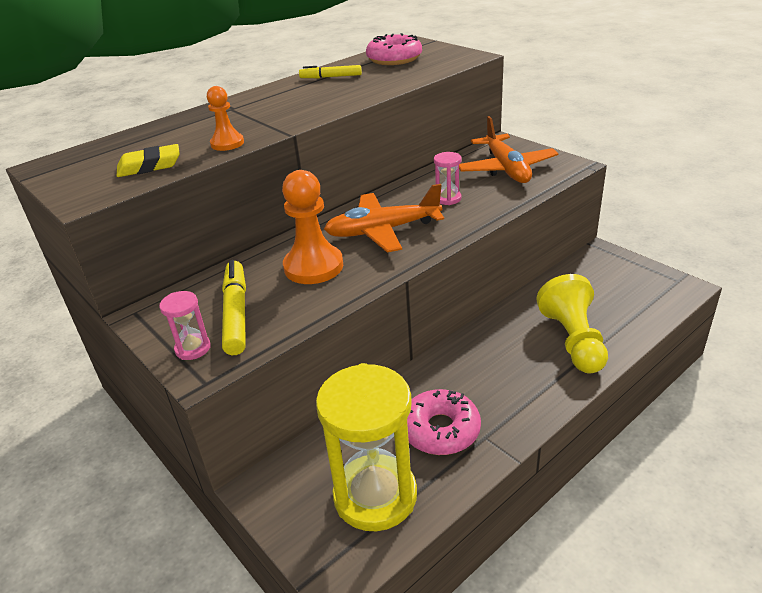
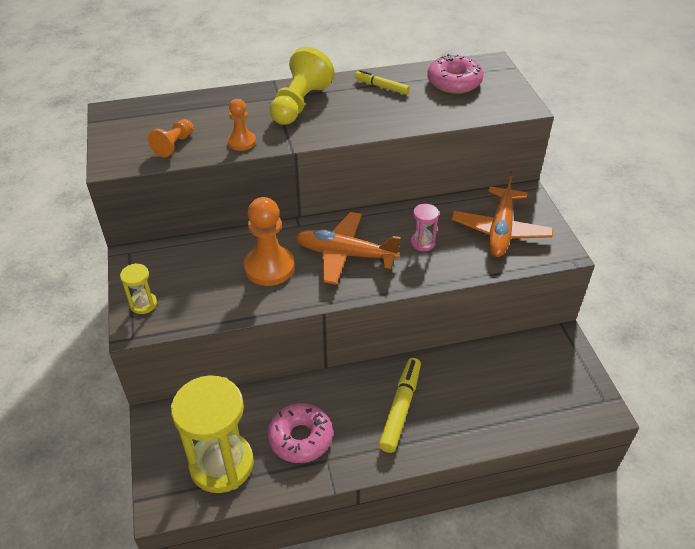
camera: 25 degrees right, 10 degrees up
yellow eraser [117,144,180,177] -> orange pawn [148,119,193,157]
pink hourglass [159,291,210,360] -> yellow hourglass [120,263,157,314]
yellow marker [222,260,246,355] -> yellow marker moved to [379,358,421,453]
yellow pawn [536,274,608,373] -> yellow pawn moved to [270,47,335,125]

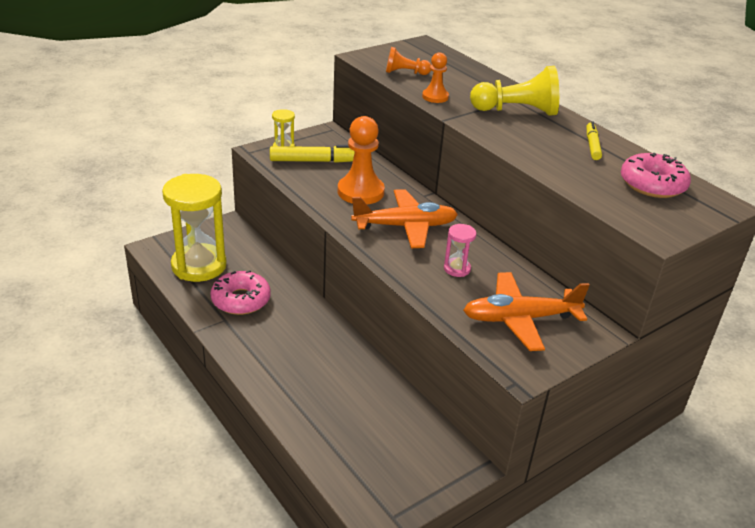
camera: 65 degrees right, 10 degrees down
orange plane [296,212,401,285] -> orange plane turned 90 degrees clockwise [351,189,458,248]
yellow marker [379,358,421,453] -> yellow marker moved to [270,145,355,163]

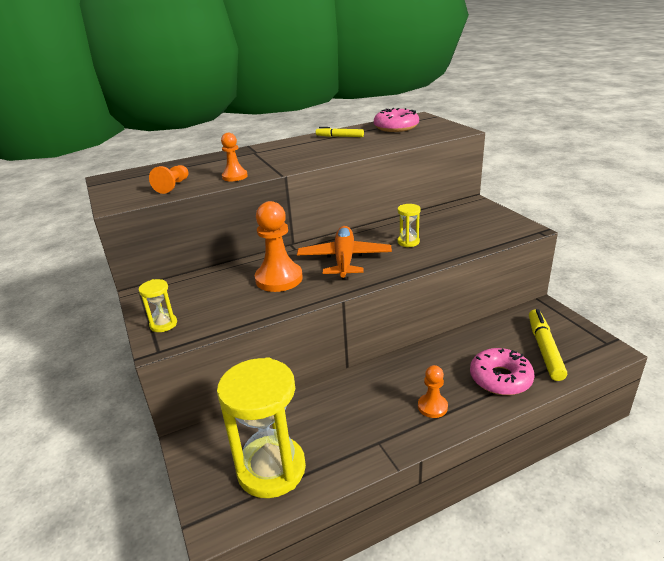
camera: 75 degrees left, 5 degrees down
pink donut [210,270,271,315] -> pink donut moved to [470,348,534,395]
yellow marker [270,145,355,163] -> yellow marker moved to [529,309,567,381]
pink hourglass [444,224,477,277] -> yellow hourglass [397,204,421,247]
orange plane [463,272,590,351] -> none
yellow pawn [470,66,559,116] -> none
none -> orange pawn [418,365,448,418]

